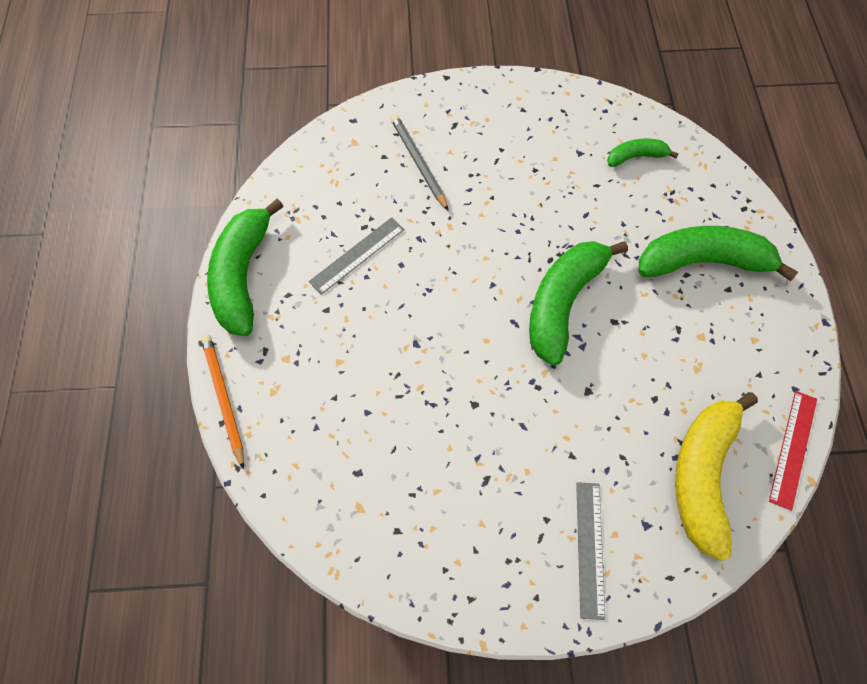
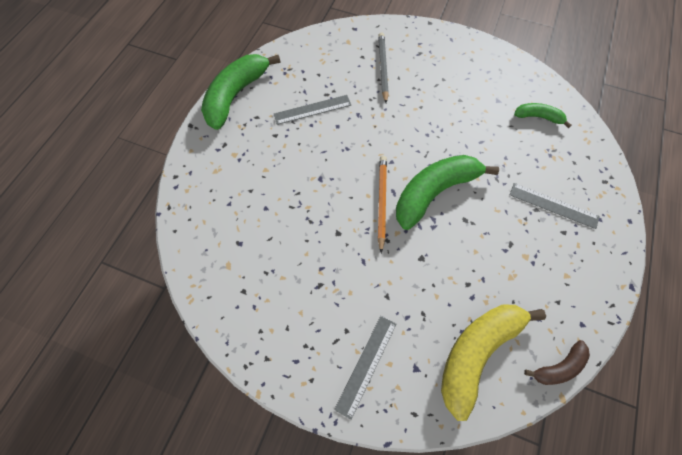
camera: 25 degrees right, 0 degrees up
orange pencil [201,335,244,470] -> orange pencil moved to [378,156,387,253]
green banana [639,226,798,281] -> grey ruler [510,183,600,229]
red ruler [769,391,817,511] -> brown banana [524,340,590,385]

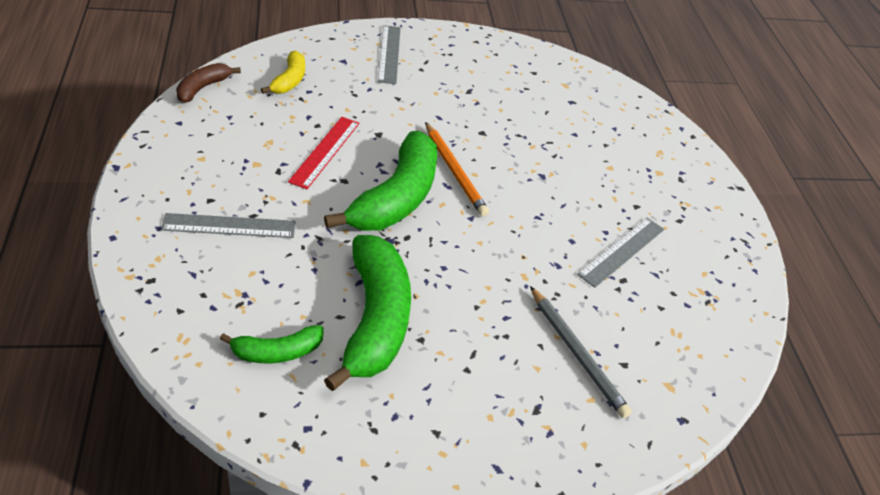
camera: 145 degrees right, 20 degrees down
green banana [201,54,281,130] -> green banana moved to [324,235,411,391]
yellow banana [441,304,546,421] -> yellow banana [261,50,305,94], size x0.51
none -> red ruler [288,117,359,189]

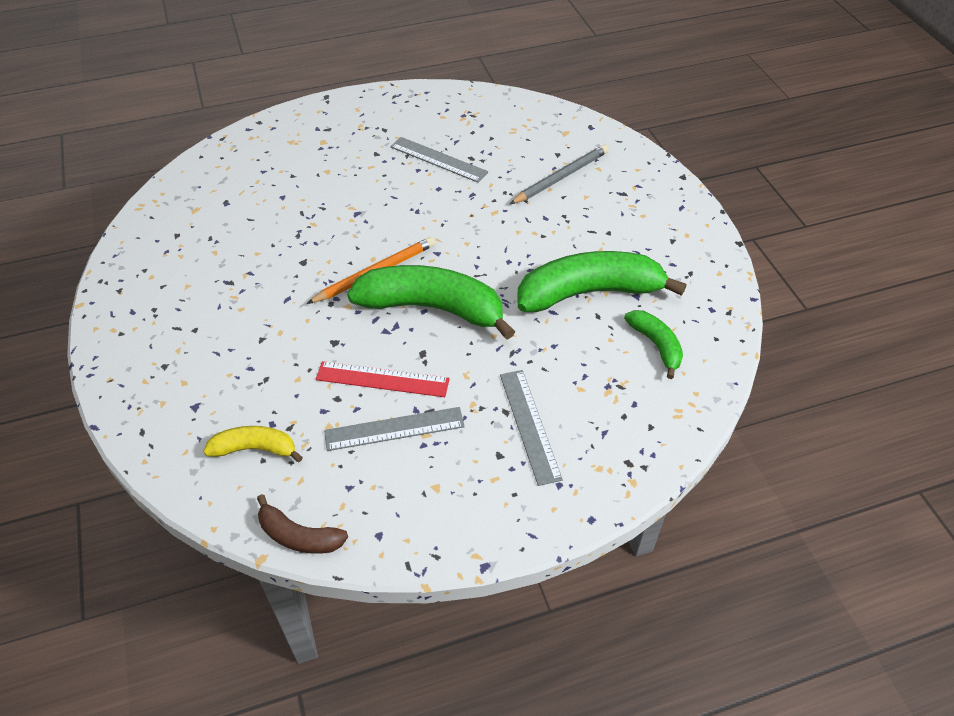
camera: 95 degrees left, 5 degrees up
grey ruler [378,25,401,84] -> grey ruler moved to [324,407,465,451]

